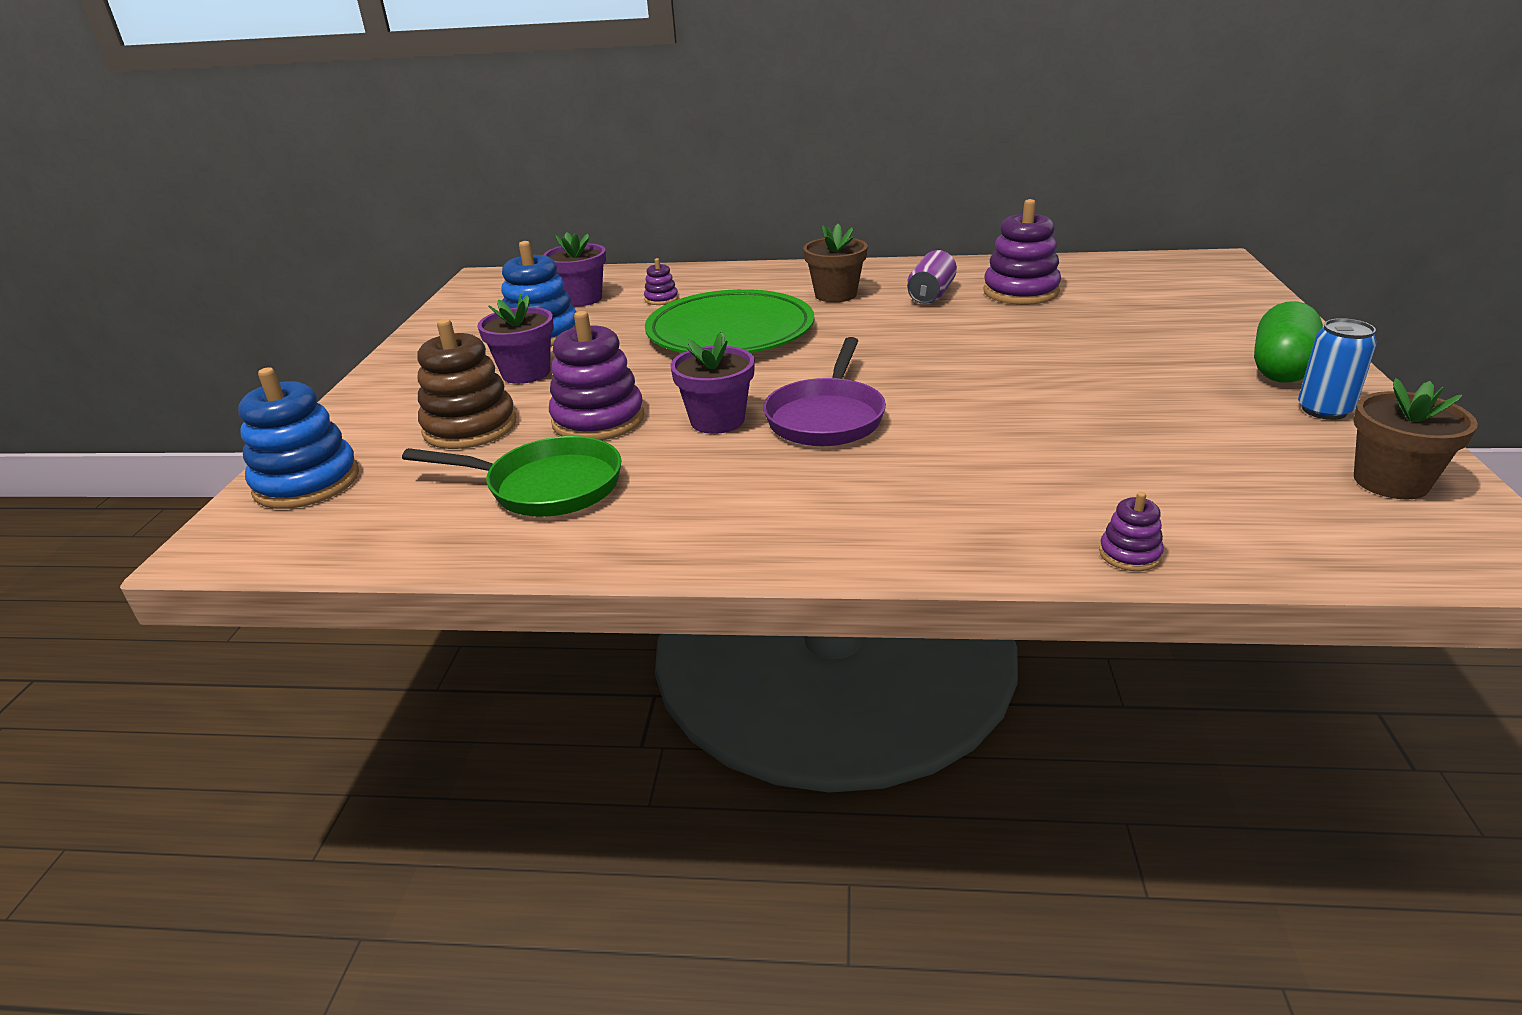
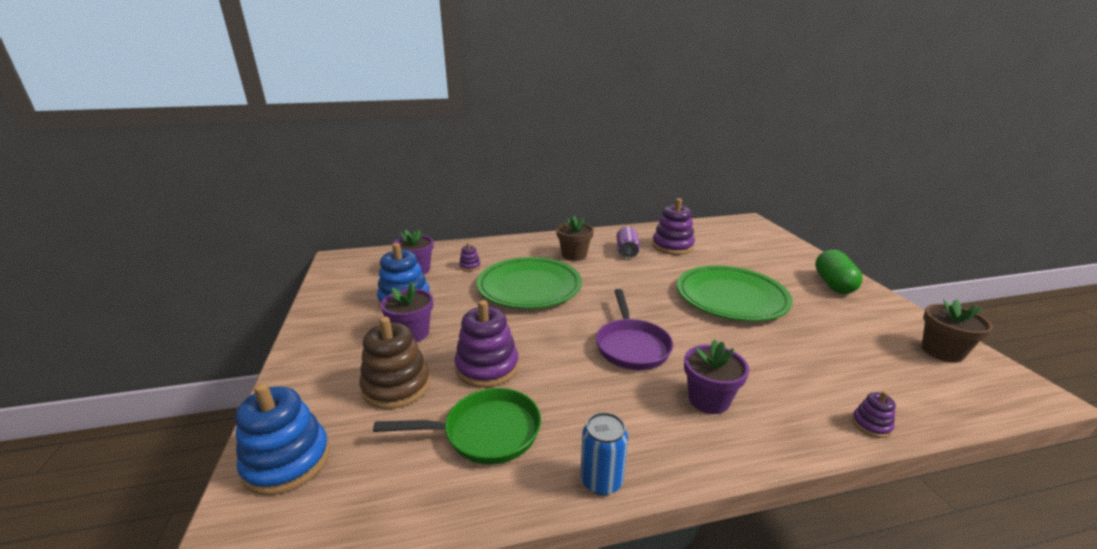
camera: 20 degrees left, 5 degrees down
purple flower pot [670,332,755,434] -> purple flower pot moved to [684,339,749,414]
blue can [1298,318,1377,420] -> blue can moved to [581,412,628,495]
none -> green plate [677,266,793,321]

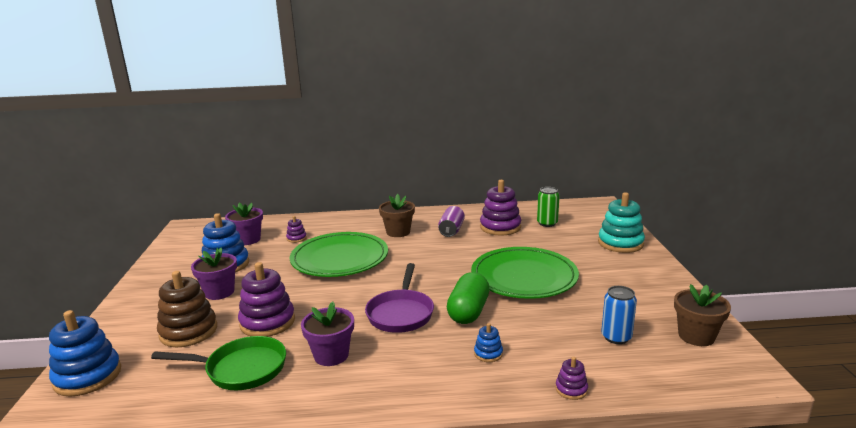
camera: 10 degrees right, 5 degrees down
blue can [581,412,628,495] -> blue can moved to [601,286,637,344]
purple flower pot [684,339,749,414] -> purple flower pot moved to [301,302,354,366]
green capsule [815,250,863,294] -> green capsule moved to [447,272,490,324]
none -> blue stacking toy [474,323,503,362]
none -> green can [537,187,560,227]
none -> turquoise stacking toy [598,192,645,253]

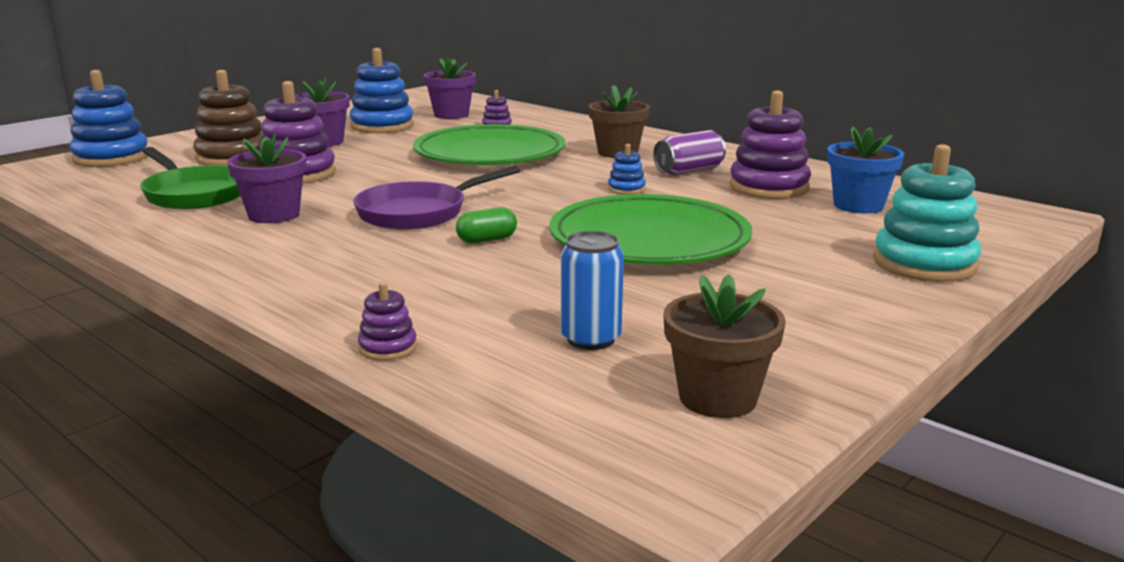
camera: 45 degrees right, 0 degrees up
green capsule [447,272,490,324] -> green capsule [456,207,517,243], size x0.54
blue stacking toy [474,323,503,362] -> blue stacking toy moved to [608,144,646,195]
green can [537,187,560,227] -> blue flower pot [827,126,904,213]

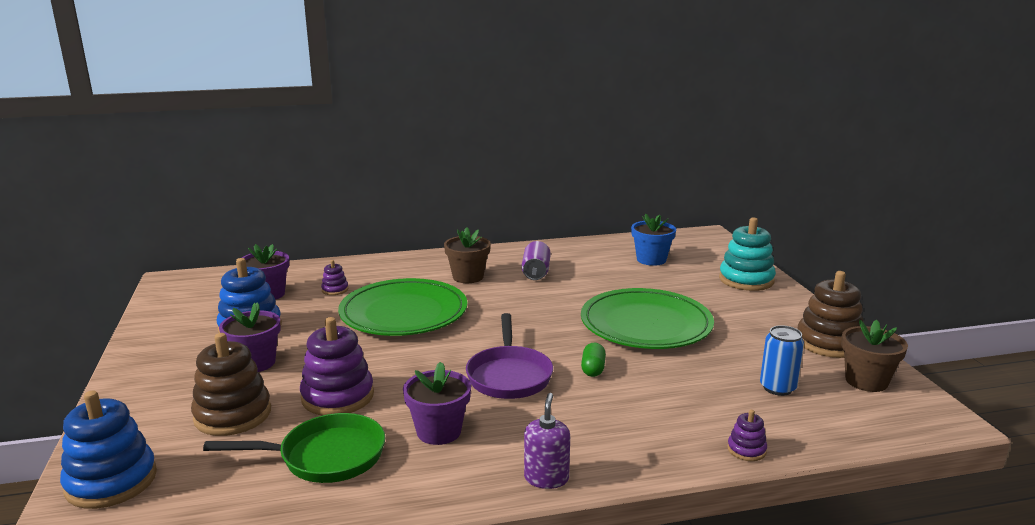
camera: 55 degrees left, 0 degrees up
blue stacking toy [608,144,646,195] -> none
purple stacking toy [729,90,811,199] -> none
none -> purple soap dispenser [524,393,570,489]
none -> brown stacking toy [798,271,864,358]

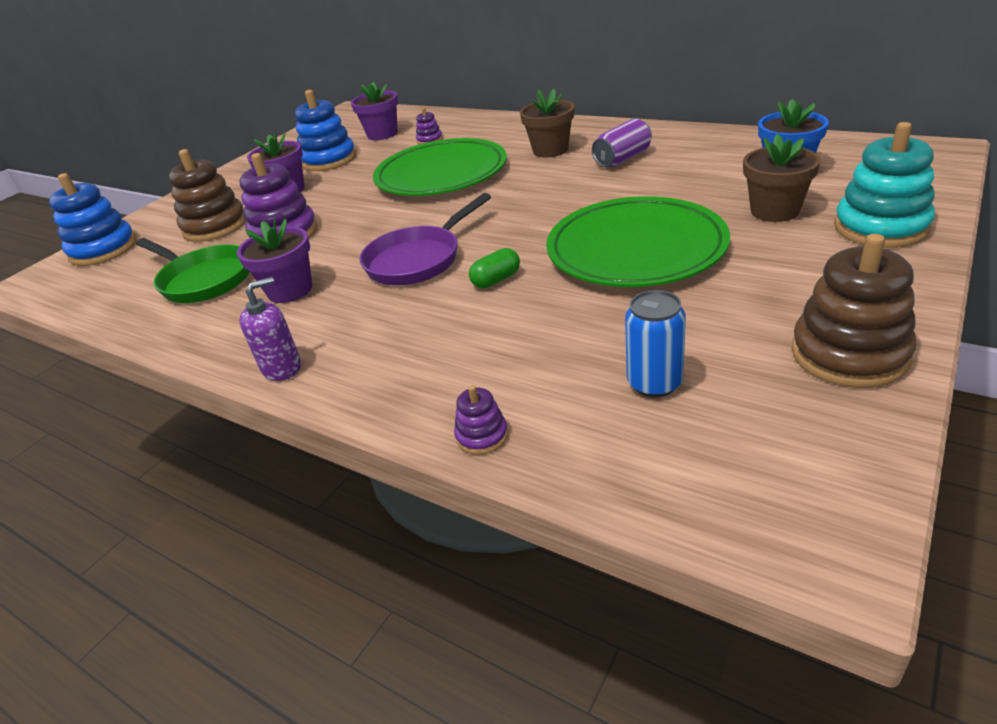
camera: 50 degrees right, 15 degrees up
brown flower pot [841,320,908,392] -> brown flower pot moved to [743,134,821,222]

